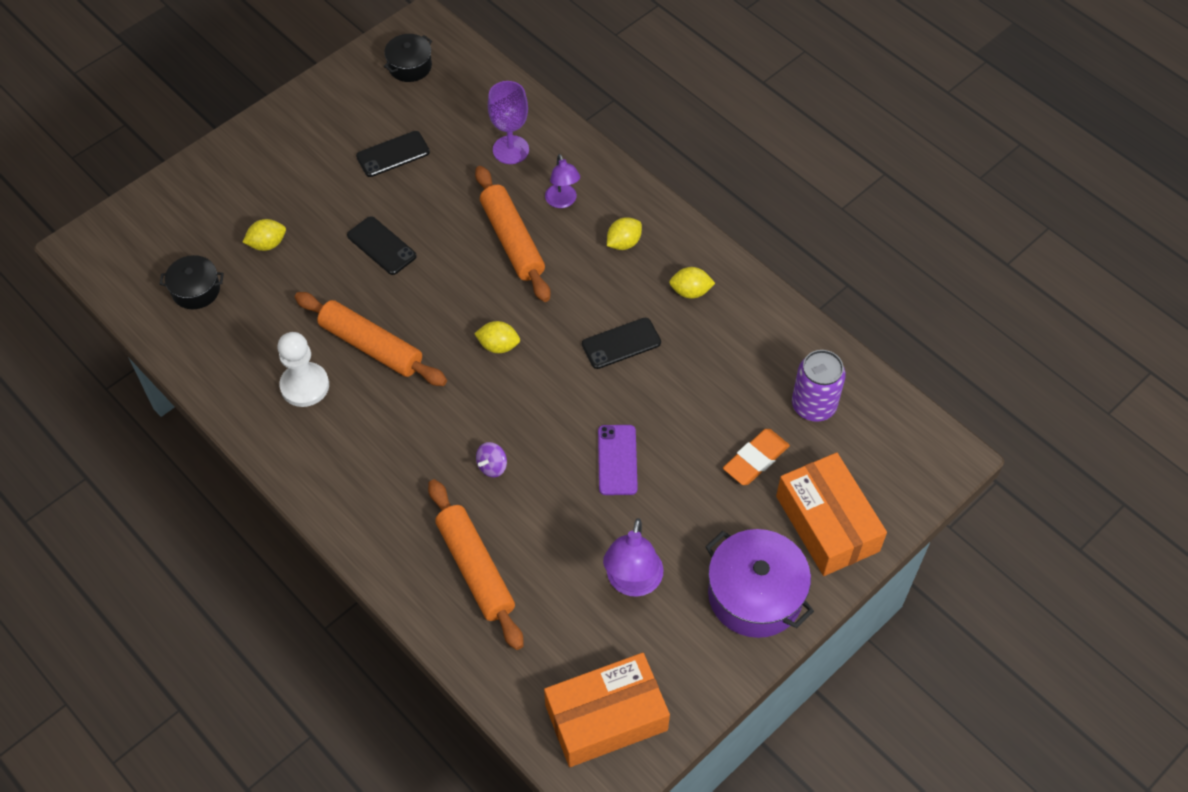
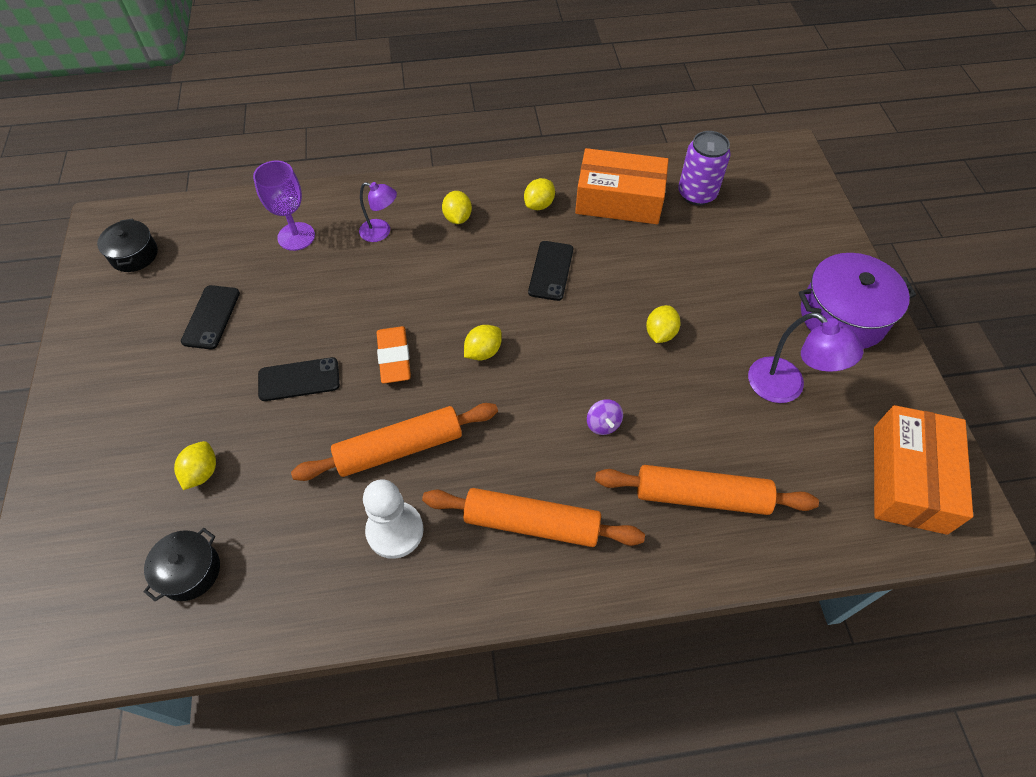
camera: 55 degrees left, 0 degrees up
orange rolling pin [475,166,550,302] -> orange rolling pin moved to [422,488,645,547]
purple phone [598,425,638,495] -> yellow lemon [646,305,680,343]
orange eraser [723,429,790,485] -> orange eraser moved to [376,326,411,384]
orange box [776,452,887,576] -> orange box moved to [575,148,669,224]

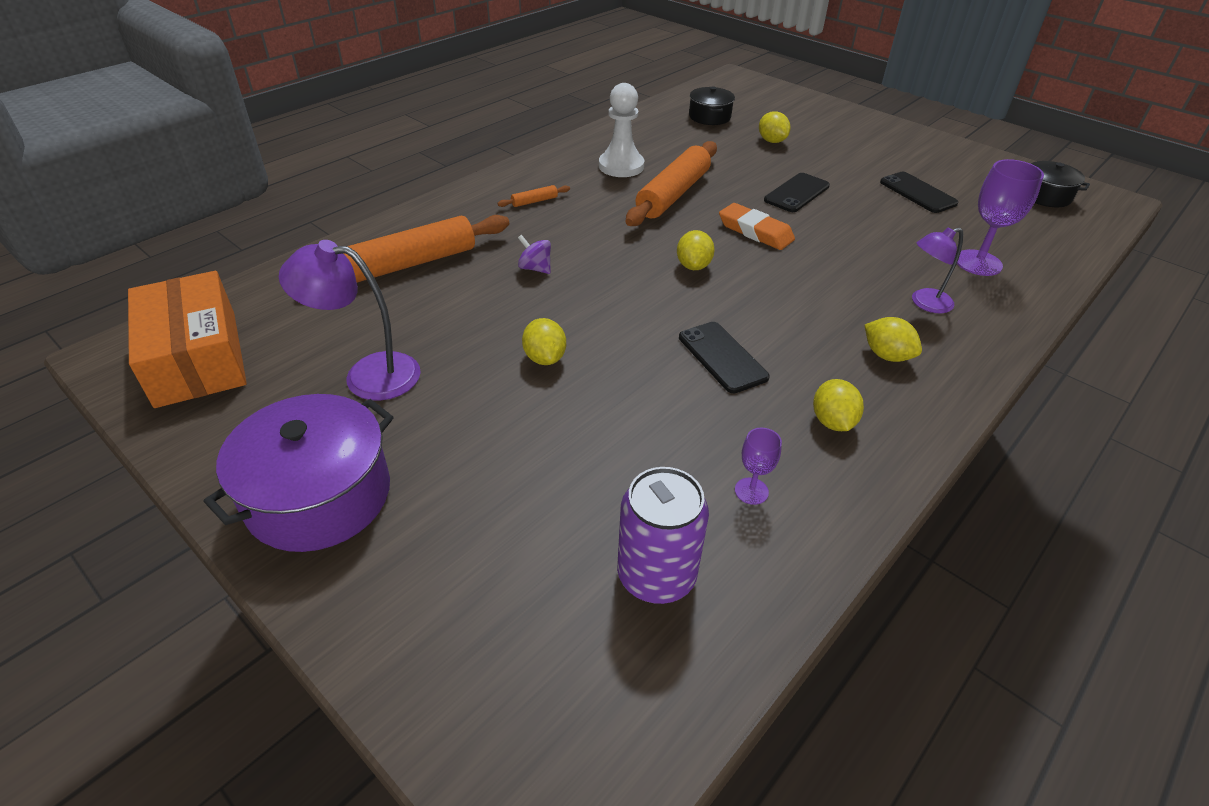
camera: 140 degrees right, 15 degrees down
orange rolling pin [422,488,645,547] -> orange rolling pin [497,185,570,207], size x0.40
orange box [575,148,669,224] -> purple goblet [735,428,782,505]

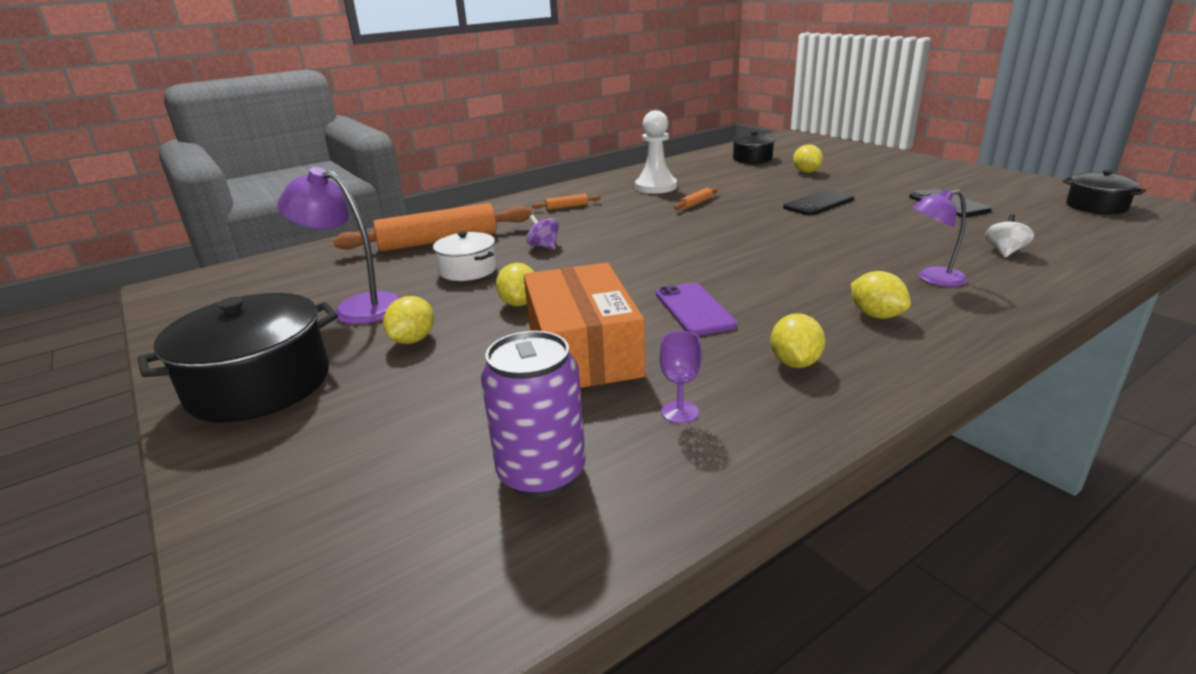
camera: 15 degrees right, 15 degrees down
orange box [128,271,247,408] -> orange box moved to [524,262,645,388]
purple pot [203,394,394,552] -> black pot [137,293,338,422]
orange rolling pin [626,141,717,226] -> orange rolling pin [674,188,718,210], size x0.40
yellow lemon [677,230,715,270] -> yellow lemon moved to [383,296,434,344]
black phone [679,322,770,393] -> purple phone [656,283,737,336]
orange eraser [719,203,795,250] -> none
purple goblet [957,159,1044,276] -> white spinning top [985,214,1034,257]
none -> white pot [433,231,497,281]

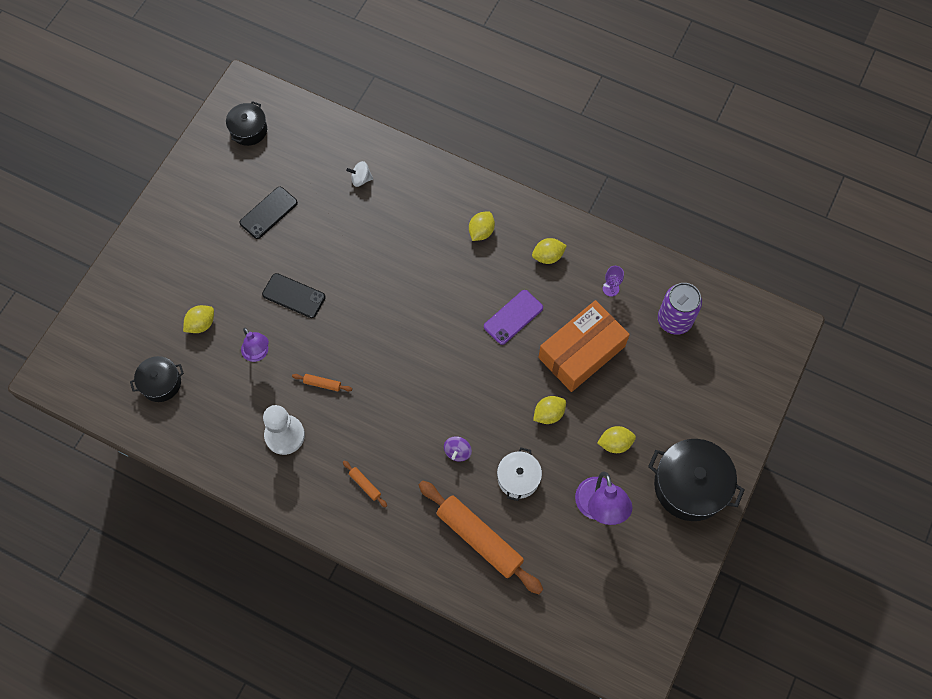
camera: 120 degrees left, 40 degrees up
purple lamp [912,189,967,287] -> purple lamp moved to [241,328,269,362]

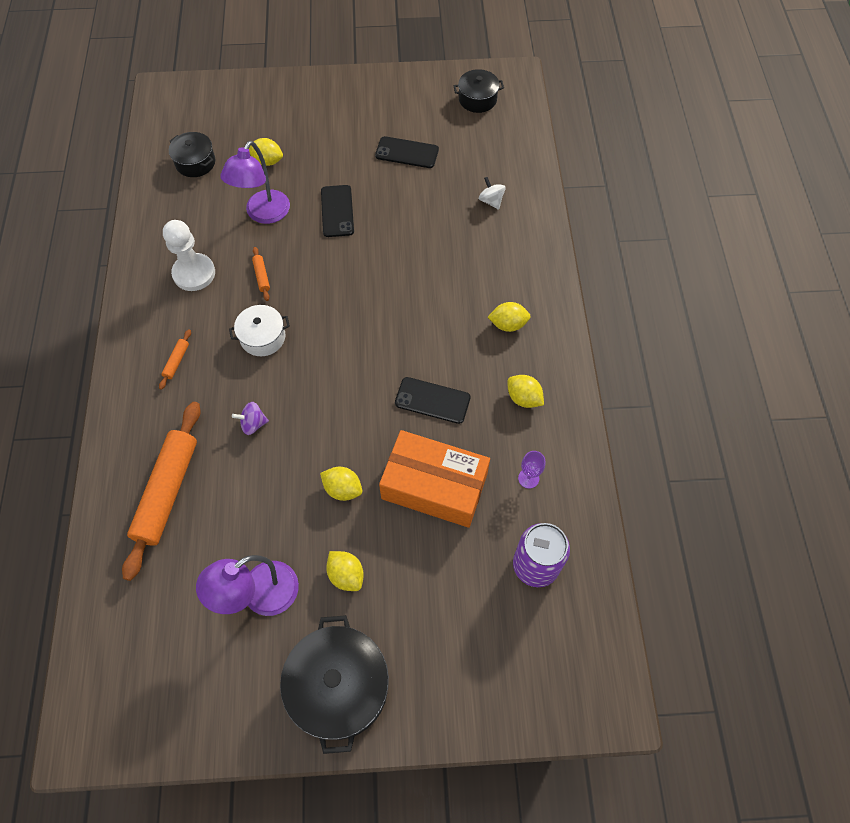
camera: 60 degrees right, 5 degrees down
purple lamp [241,328,269,362] -> purple lamp [220,141,290,224], size x1.54
purple phone [484,290,543,345] -> black phone [395,377,471,424]
white pot [497,448,542,501] -> white pot moved to [229,305,290,356]

